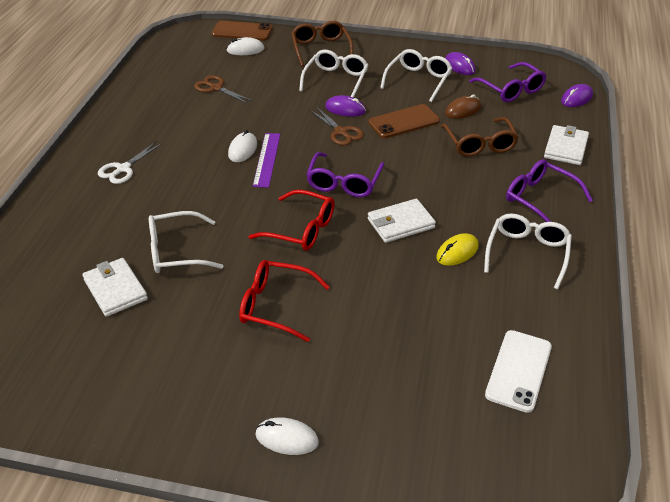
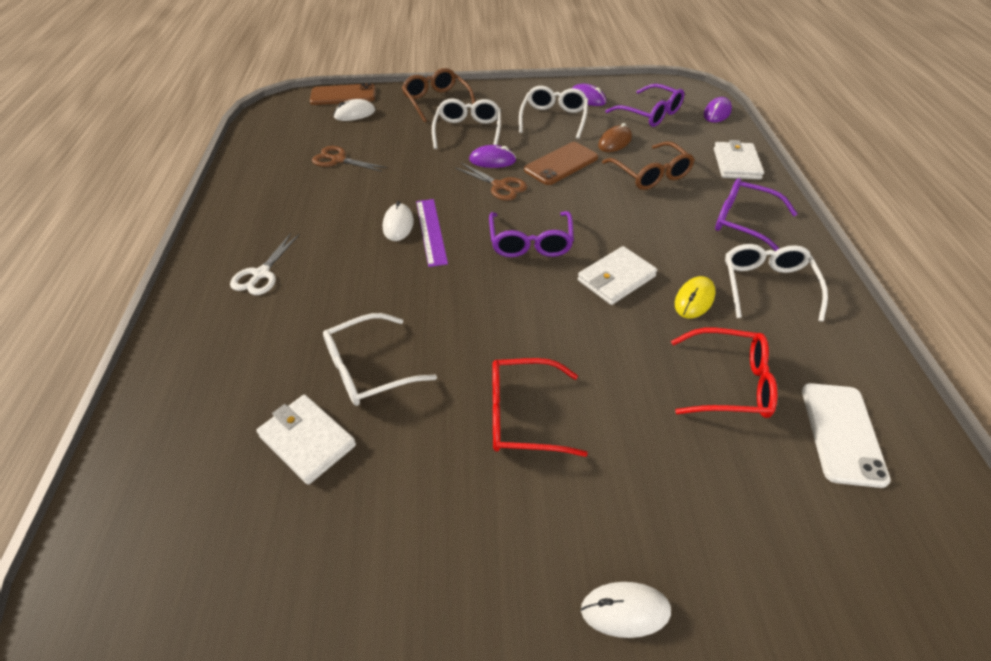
camera: 15 degrees left, 5 degrees up
red glasses [249,189,335,251] -> red glasses moved to [671,328,777,418]

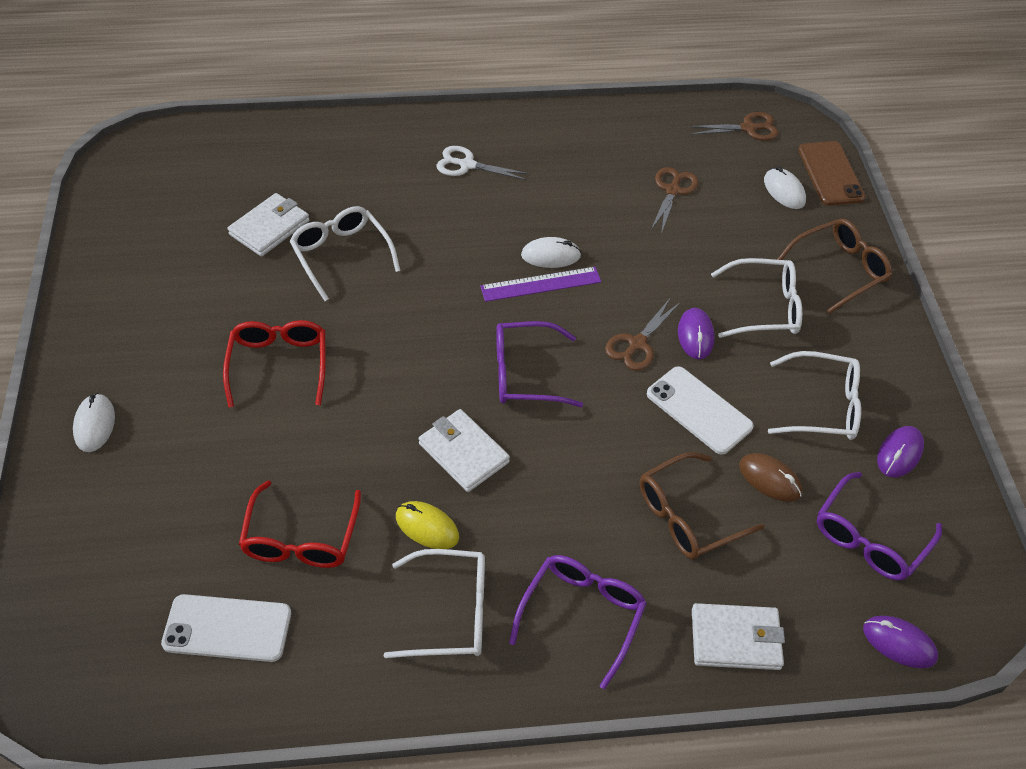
camera: 85 degrees right, 5 degrees up
brown phone [524,142,598,185] -> white phone [647,366,753,455]
none -> brown scissors [688,112,779,141]

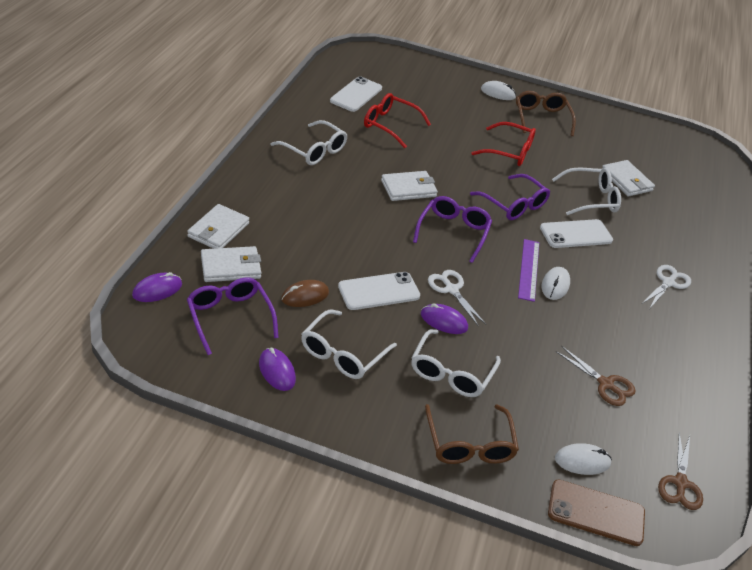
camera: 110 degrees right, 10 degrees down
white glasses [384,549,485,658] -> white glasses turned 75 degrees counterclockwise [270,120,347,165]
yellow mouse [396,501,459,549] -> none
purple glasses [509,555,647,689] -> purple glasses moved to [470,174,550,220]
brown scissors [605,298,681,371] -> white scissors [428,270,486,327]
brown glasses [640,452,764,559] -> brown glasses moved to [516,91,576,136]
none -> white wallet [201,246,261,282]
none -> white phone [540,219,613,248]

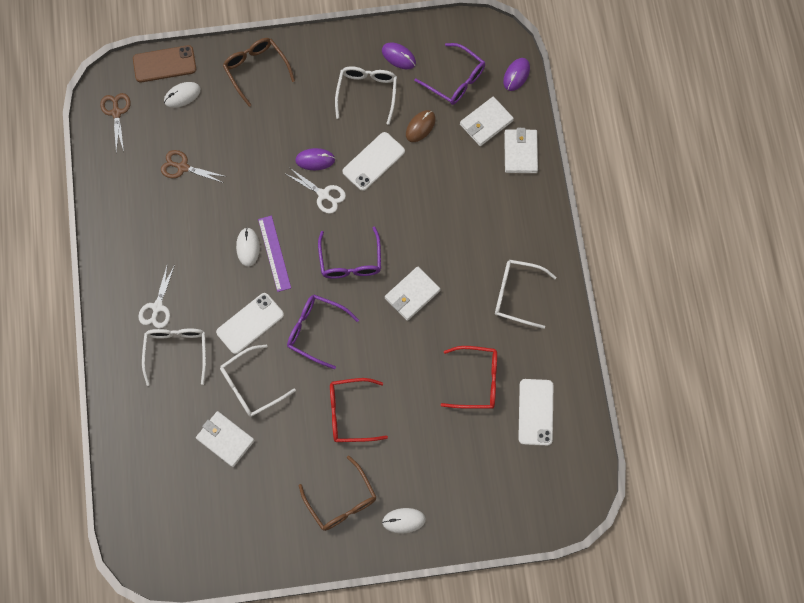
camera: 160 degrees right, 30 degrees up
white glasses [412,329,501,397] -> white glasses moved to [142,328,206,386]

